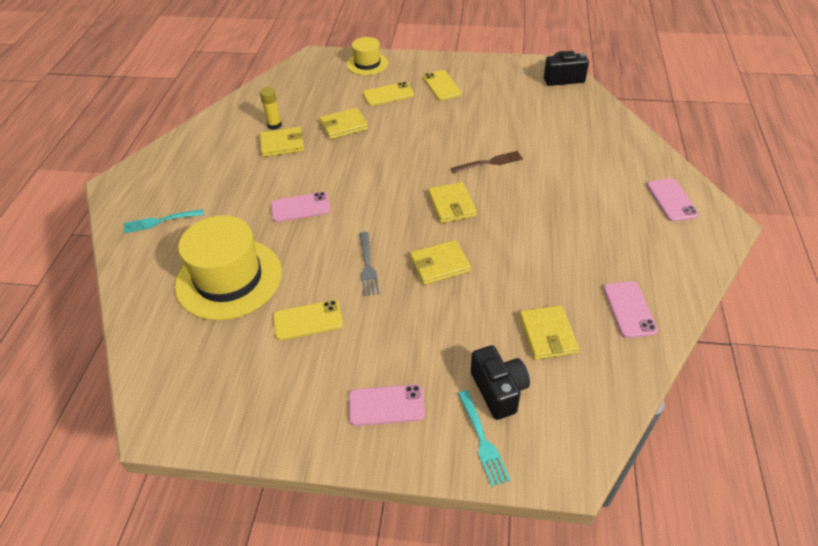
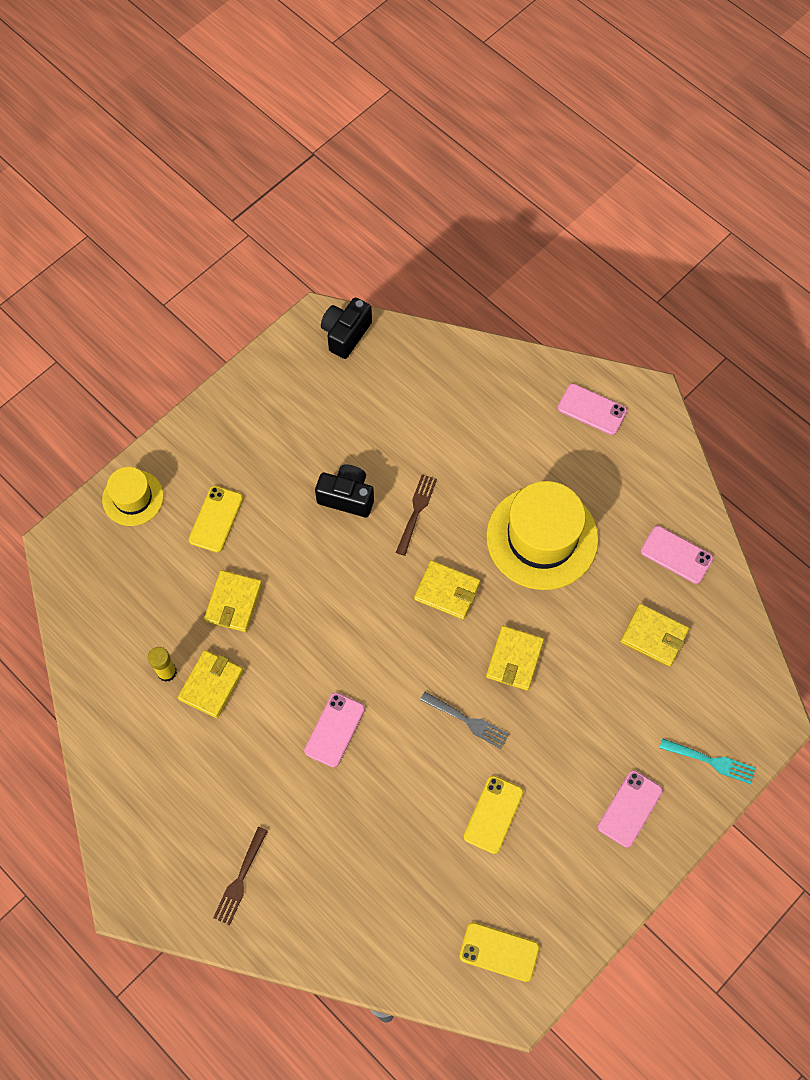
camera: 55 degrees left, 20 degrees up
turquoise fork [124,209,203,233] -> brown fork [213,827,268,925]
yellow hat [175,215,282,320] -> yellow hat moved to [486,481,598,590]
yellow phone [423,70,462,100] -> yellow phone moved to [459,922,540,982]
black camera [471,345,530,420] -> black camera moved to [315,464,374,517]

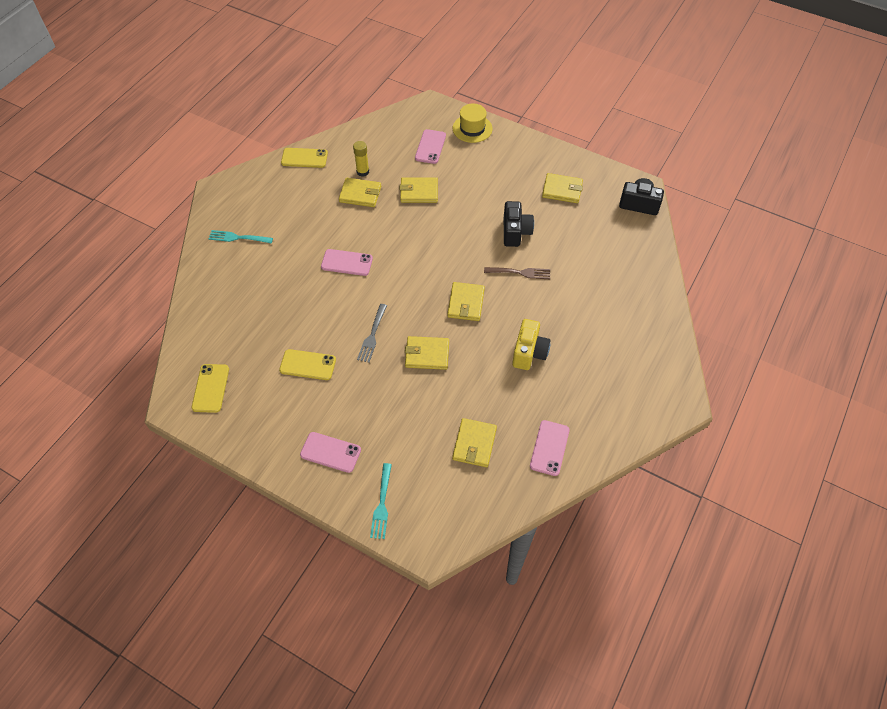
camera: 75 degrees right, 10 degrees down
yellow phone [189,486,243,553] -> yellow phone moved to [281,148,328,168]
brown fork [213,827,268,925] -> turquoise fork [208,230,273,244]
yellow hat [486,481,598,590] -> yellow camera [512,319,551,370]
pink phone [558,384,627,435] -> pink phone moved to [415,129,446,164]
none -> yellow wallet [542,173,583,203]

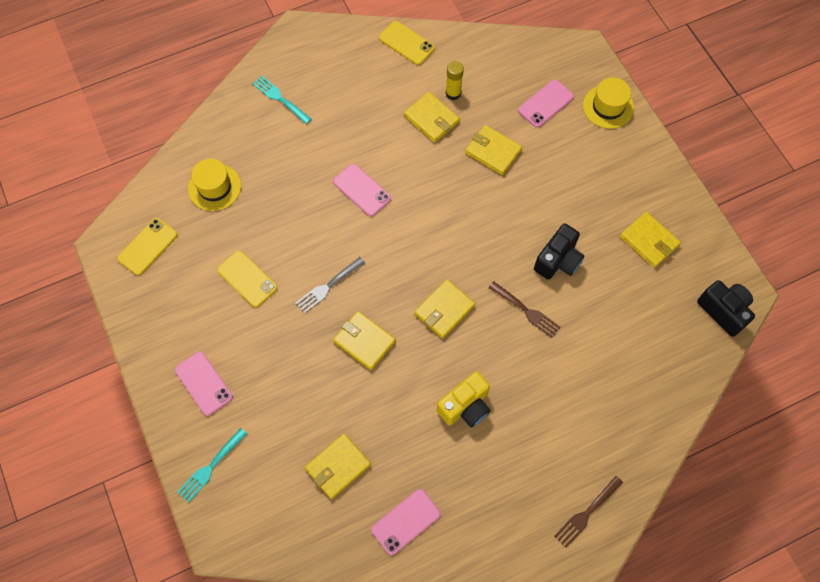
camera: 35 degrees right, 10 degrees up
none -> yellow hat [188,159,241,211]
none -> brown fork [555,476,623,548]

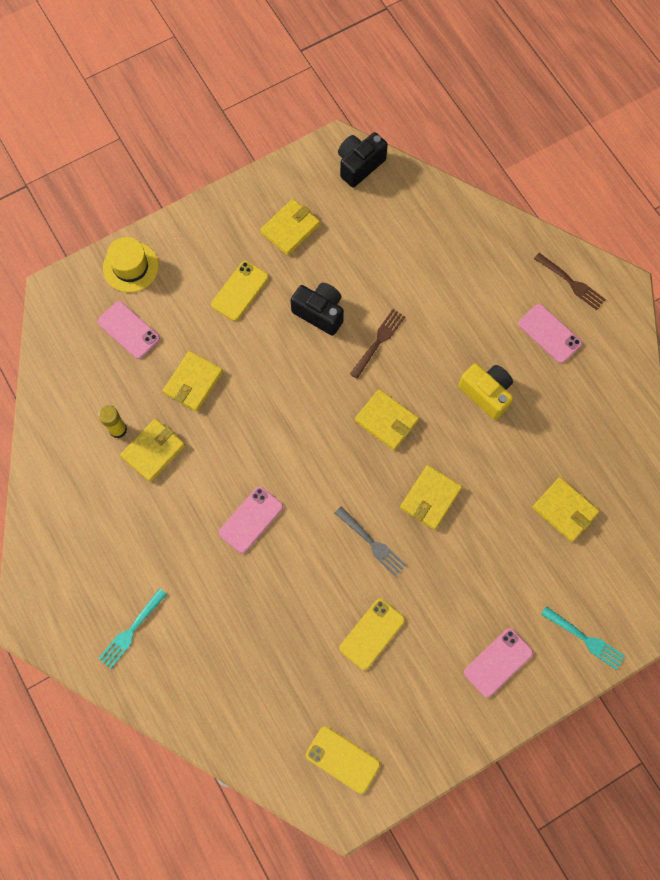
camera: 95 degrees left, 5 degrees up
yellow hat [188,159,241,211] -> none
pink phone [371,489,441,555] -> pink phone moved to [518,304,582,363]
yellow phone [379,21,435,65] -> yellow phone moved to [211,261,269,321]

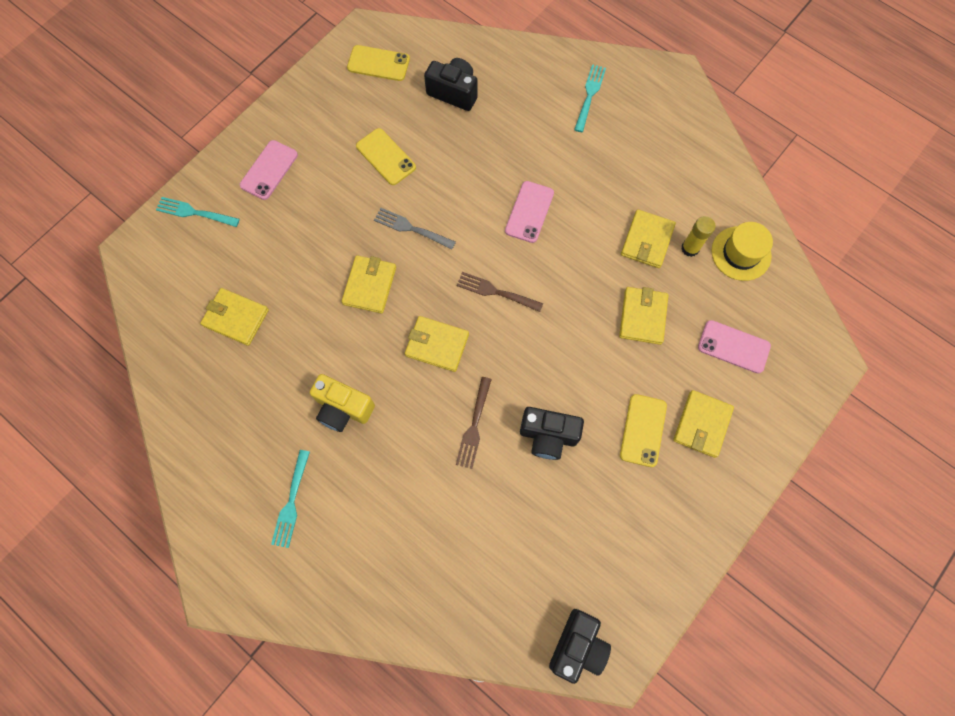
camera: 160 degrees right, 0 degrees up
yellow hat [103,237,159,293] -> yellow hat moved to [712,222,773,281]
yellow wallet [260,199,320,255] -> yellow wallet moved to [673,390,734,458]
yellow phone [339,599,405,670] -> yellow phone turned 60 degrees counterclockwise [356,128,416,185]
pink phone [518,304,582,363] -> turquoise fork [271,450,310,548]
brown fork [534,253,606,310] -> brown fork moved to [457,272,543,312]
none -> black camera [424,58,478,111]

